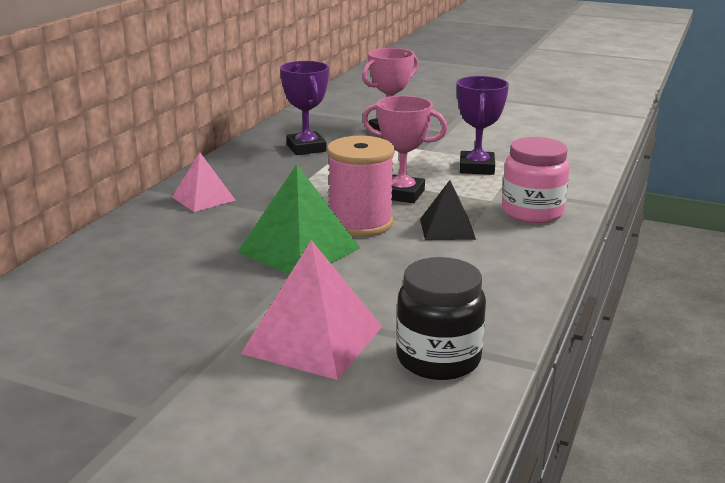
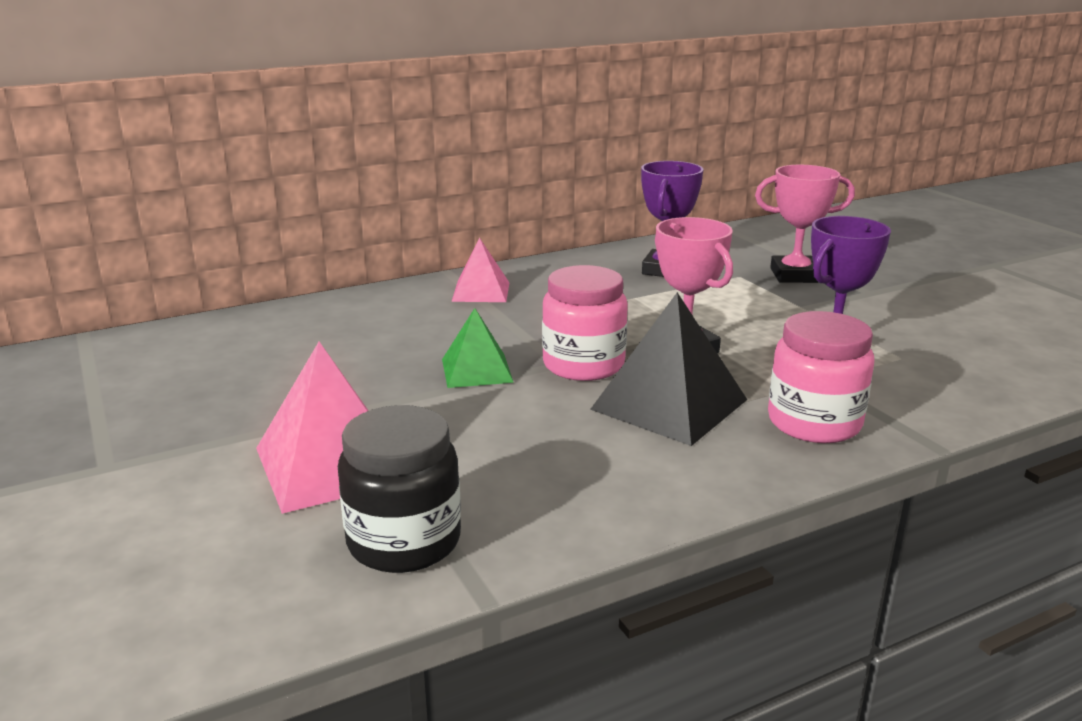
camera: 40 degrees right, 0 degrees up
green pyramid [238,164,360,275] -> green pyramid [442,308,514,388], size x0.61
pink spool [327,136,395,237] -> pink jar [542,265,628,381]
black pyramid [420,180,476,240] -> black pyramid [590,292,747,446], size x1.65

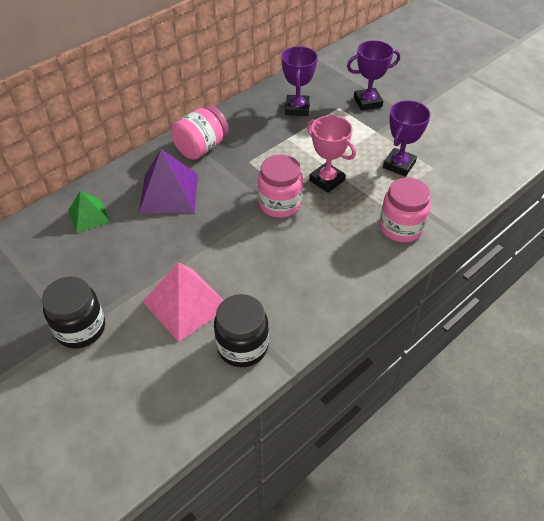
camera: 15 degrees left, 25 degrees up
green pyramid [442,308,514,388] -> green pyramid moved to [68,190,110,233]
pink pyramid [451,238,510,302] -> pink jar [171,105,229,160]
black pyramid [590,292,747,446] -> none
pink trophy [755,165,855,283] -> purple trophy [347,40,400,111]
none -> black jar [42,277,105,348]
none -> purple pyramid [139,149,198,213]

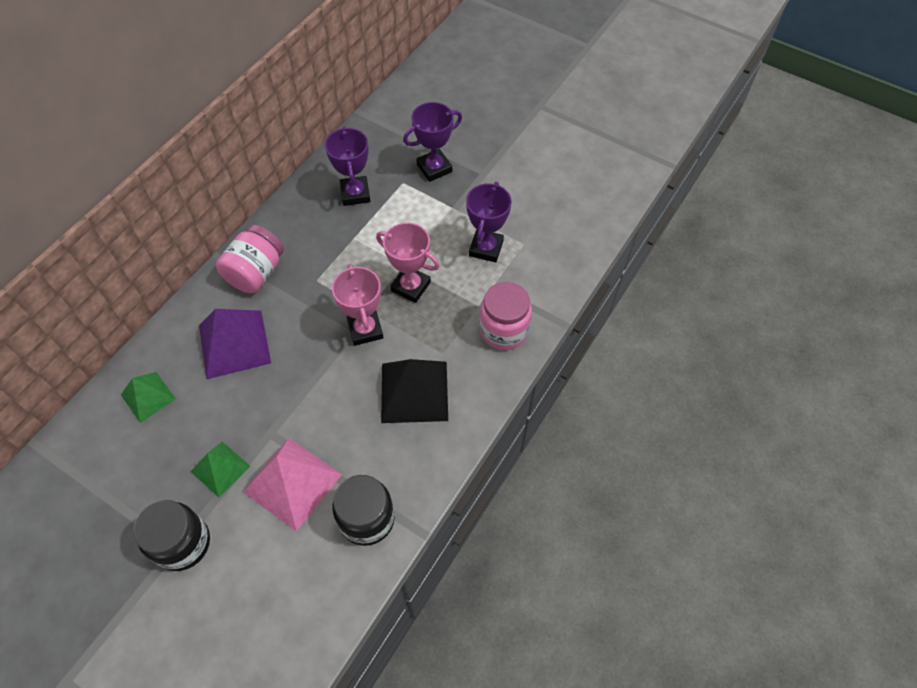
camera: 15 degrees left, 10 degrees up
pink jar [258,154,303,218] -> pink trophy [332,264,383,346]
none -> green pyramid [191,442,250,497]
none -> black pyramid [381,359,448,423]

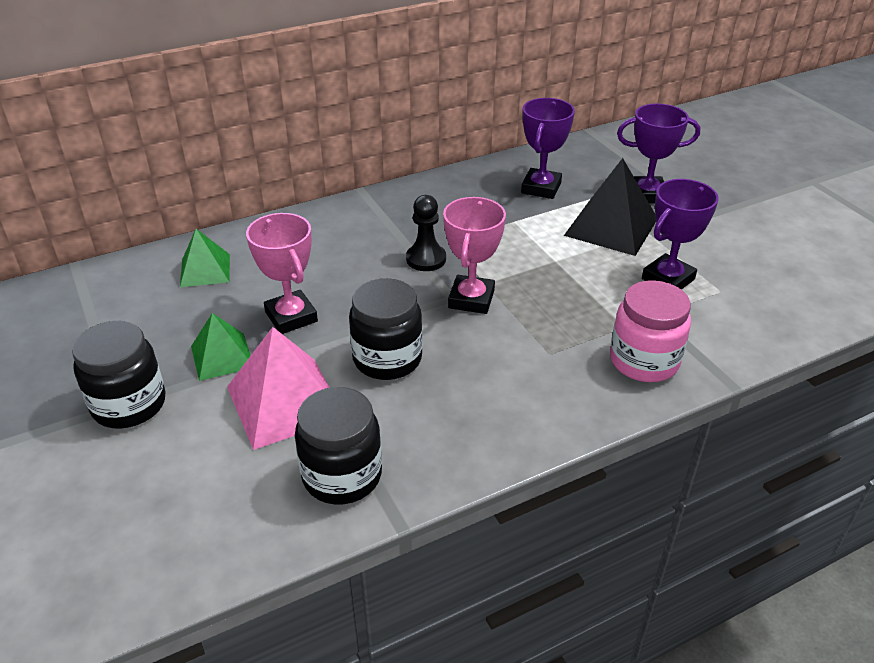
camera: 30 degrees right, 20 degrees down
purple pyramid [199,309,271,379] -> none
pink jar [216,225,284,293] -> none
pink trophy [376,223,440,303] -> pink trophy moved to [246,213,318,334]
black pyramid [381,359,448,423] -> black pyramid moved to [564,158,656,256]
none -> black jar [349,278,423,380]
none -> black pawn [406,195,446,271]

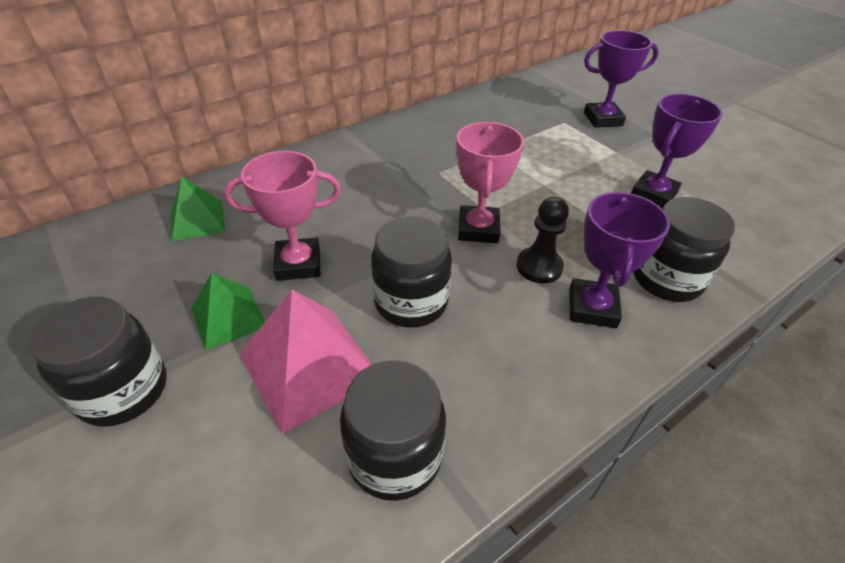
camera: 10 degrees left, 5 degrees up
pink trophy [246,213,318,334] -> pink trophy turned 60 degrees counterclockwise [224,151,341,281]
black pawn [406,195,446,271] -> black pawn moved to [516,197,569,283]
purple trophy [521,98,575,199] -> purple trophy moved to [570,192,670,328]
black pyramid [564,158,656,256] -> none
pink jar [610,280,691,382] -> black jar [633,197,735,302]

